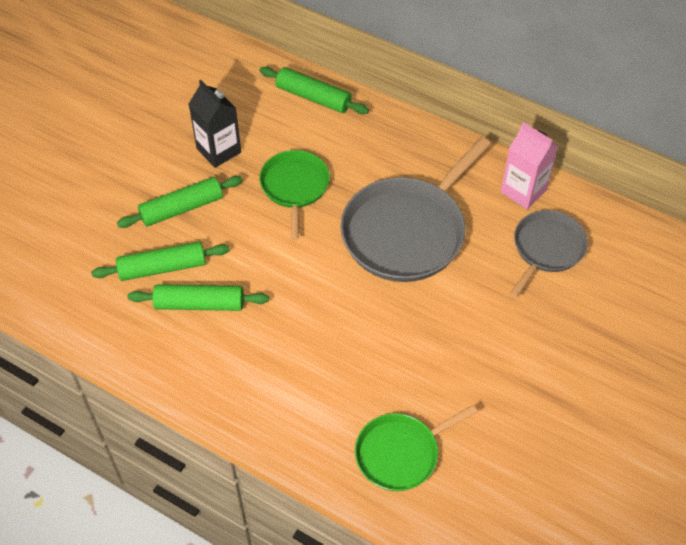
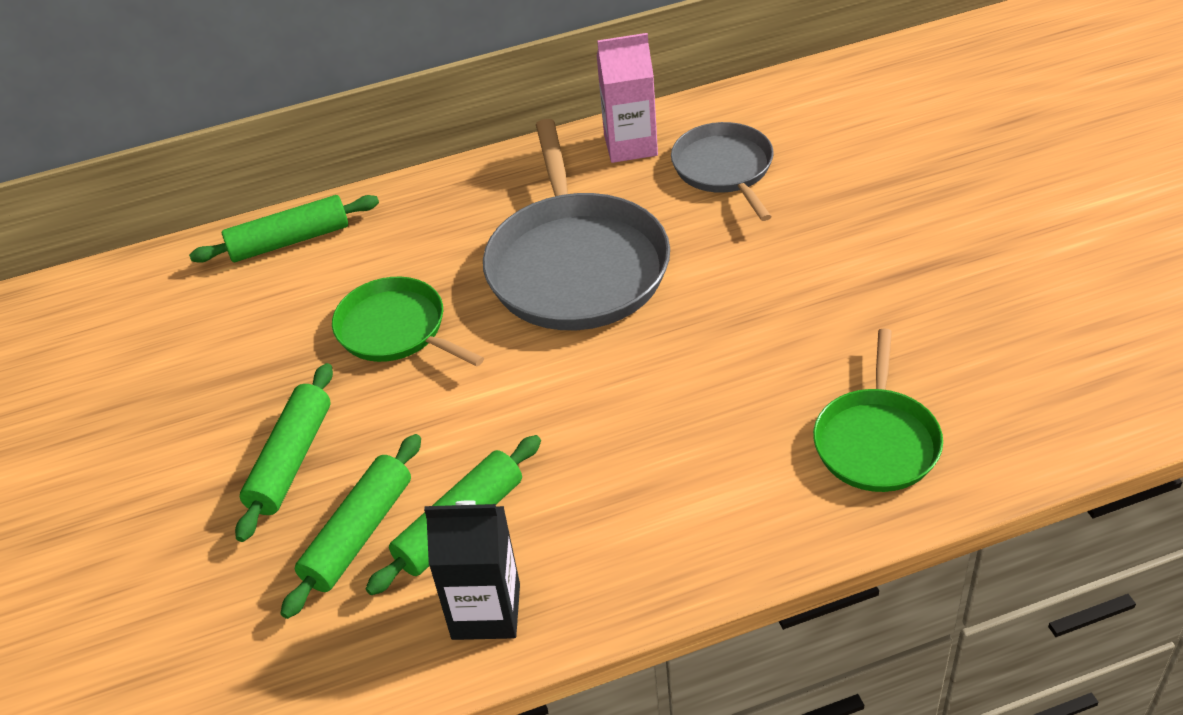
camera: 45 degrees left, 10 degrees down
black carton [189,80,241,168] -> black carton moved to [424,500,520,640]

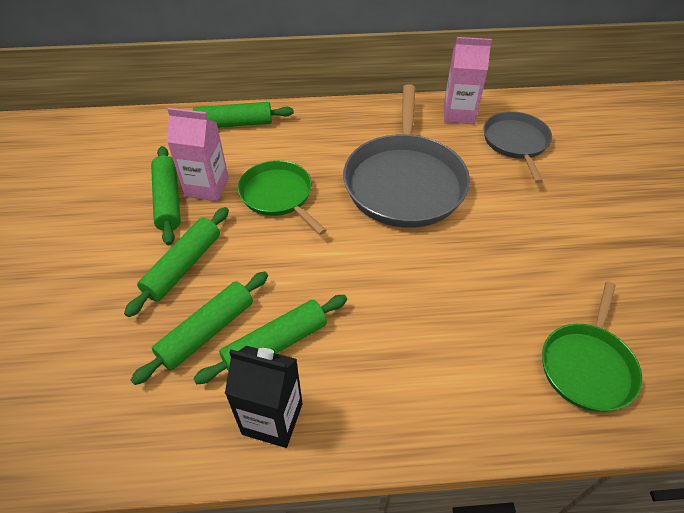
camera: 10 degrees right, 5 degrees up
none -> green rolling pin [151,146,181,245]
none -> pink carton [167,108,229,201]

